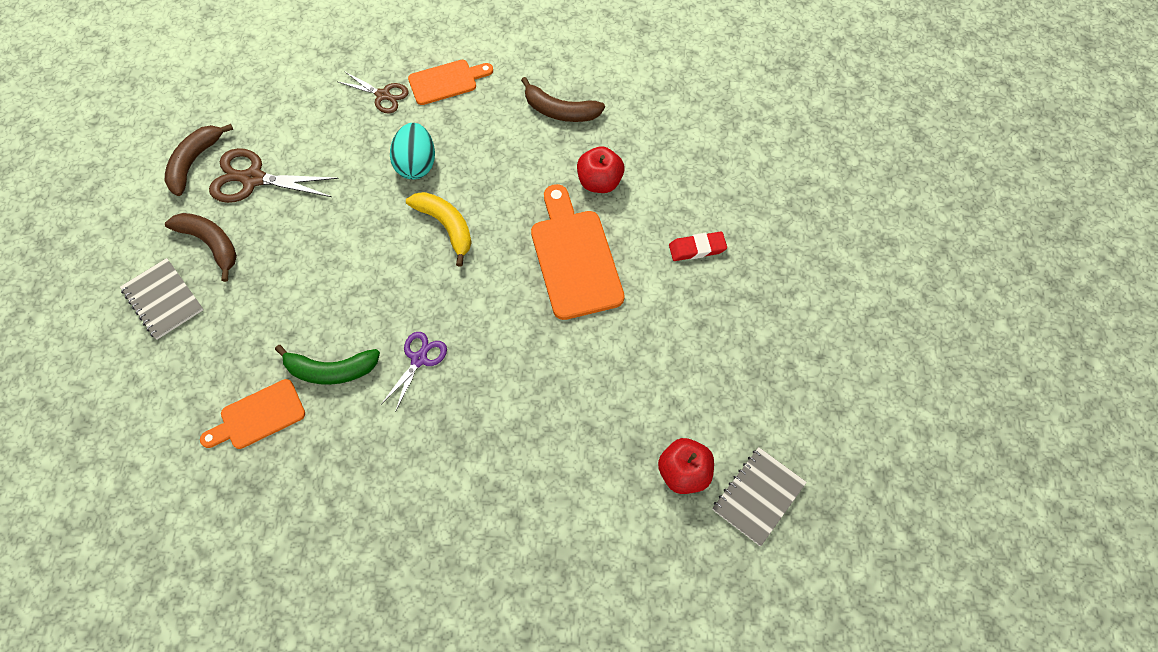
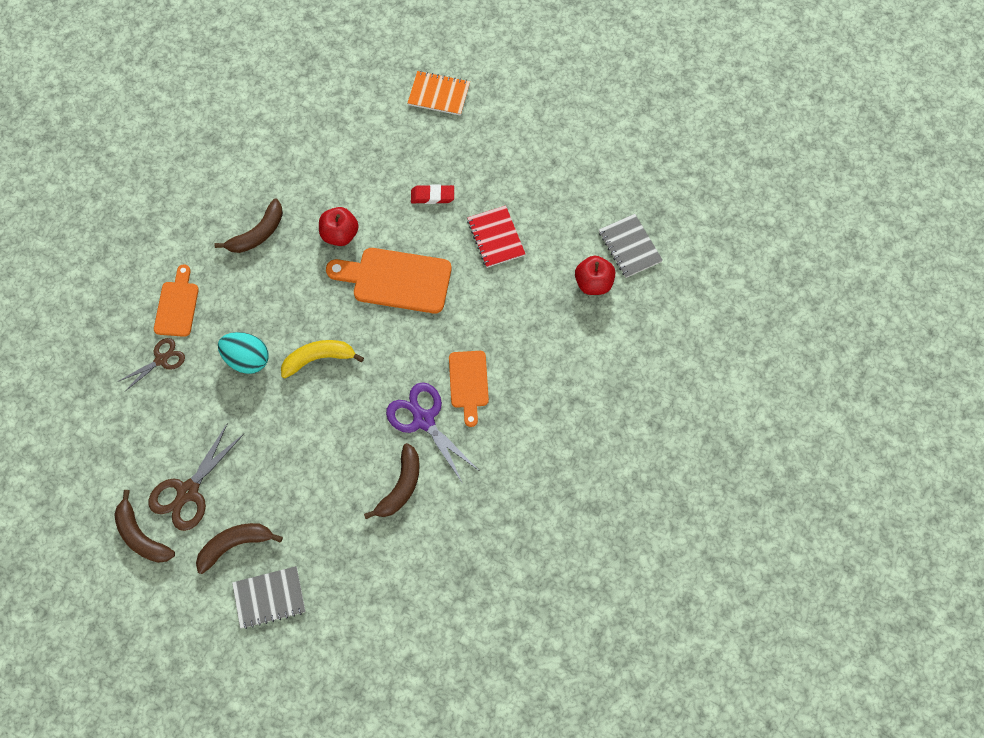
camera: 65 degrees left, 5 degrees up
orange cutting board [200,379,305,449] -> orange cutting board moved to [449,351,489,427]
green banana [275,345,380,385] -> brown banana [364,443,420,519]
purple scissors [382,332,447,412] -> purple scissors [386,382,478,484], size x1.61
red eraser [669,232,727,261] -> red eraser turned 75 degrees clockwise [411,185,454,204]
none -> orange notebook [408,71,470,116]
none -> red notebook [467,205,525,268]

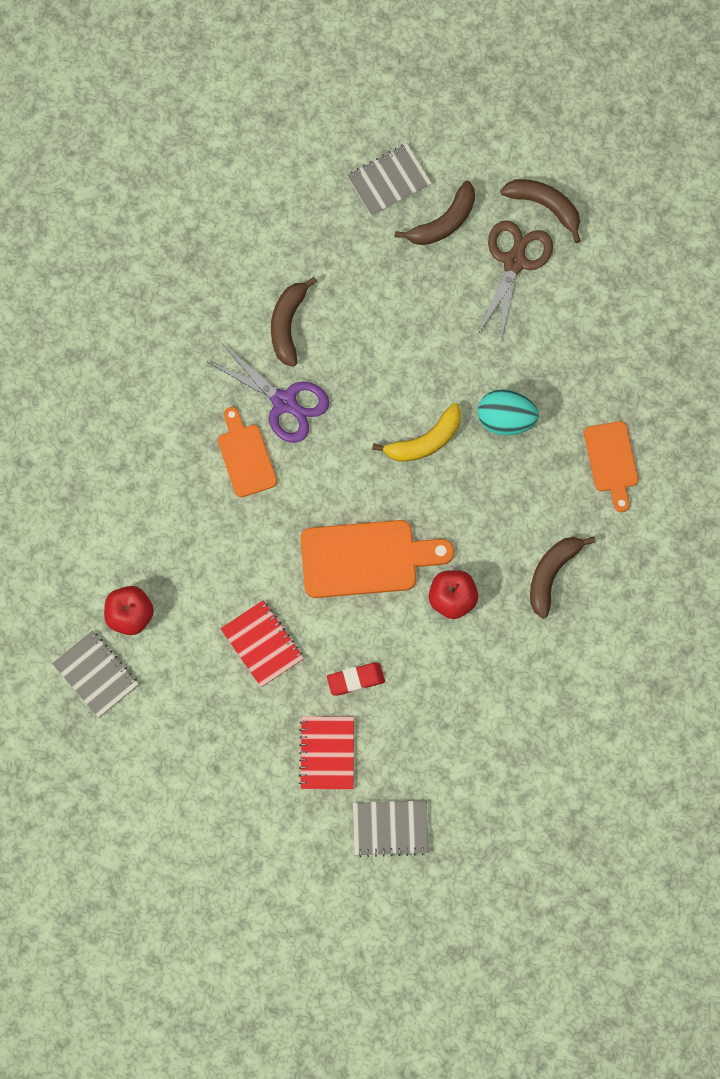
camera: 165 degrees right, 5 degrees up
brown scissors [117,338,185,392] -> none
orange notebook [408,71,470,116] -> grey notebook [353,800,429,857]
none -> red notebook [299,716,354,790]

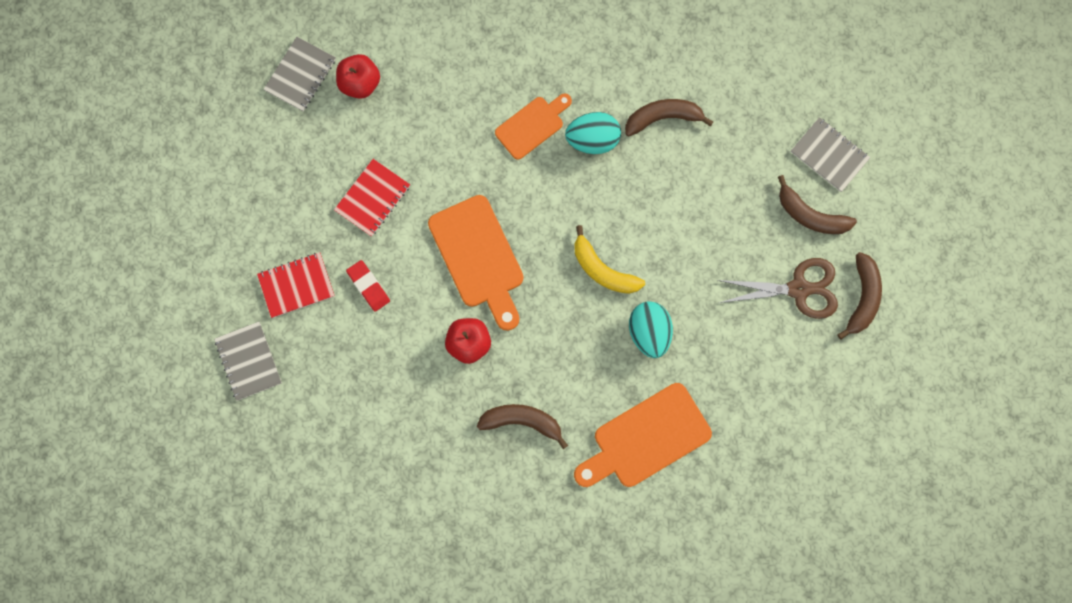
camera: 70 degrees right, 5 degrees up
purple scissors [208,342,330,443] -> turquoise egg [565,112,621,154]
orange cutting board [584,421,638,512] -> orange cutting board [574,383,712,487], size x1.62

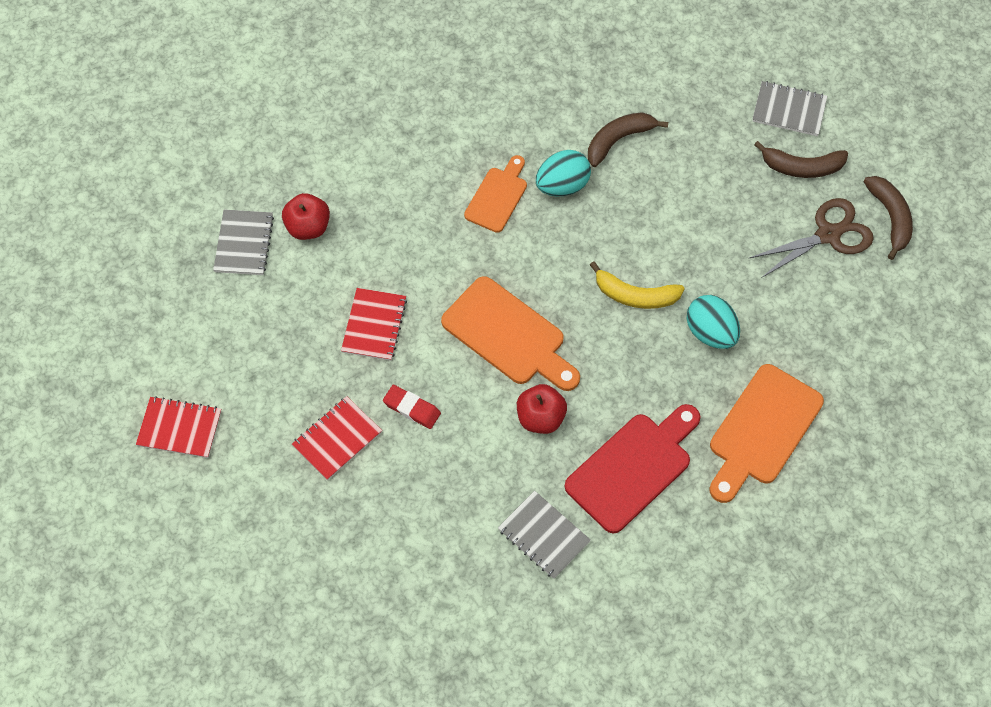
camera: 25 degrees left, 15 degrees down
grey notebook [214,322,282,401] -> grey notebook moved to [498,491,591,579]
brown banana [477,404,568,449] -> red cutting board [565,404,700,533]
none -> red notebook [136,396,221,458]

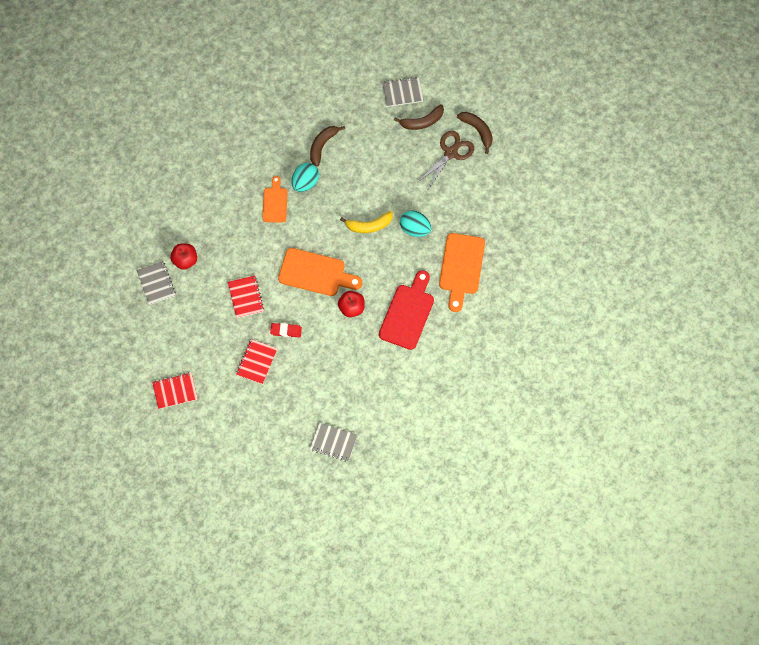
camera: 25 degrees left, 5 degrees up
grey notebook [498,491,591,579] -> grey notebook moved to [310,423,358,462]

